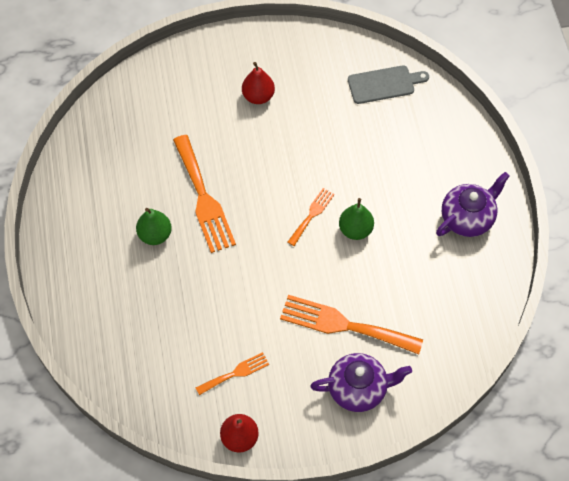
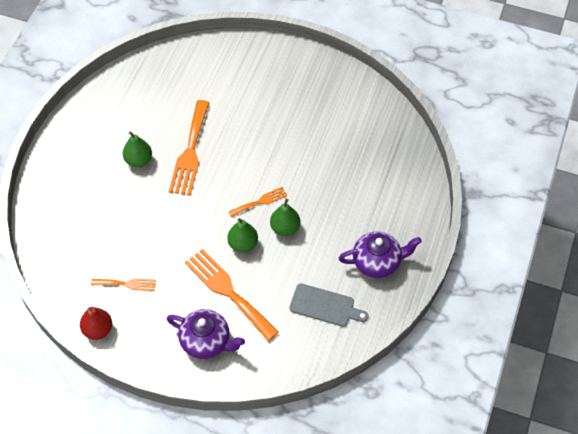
camera: 30 degrees right, 5 degrees down
red pear [242,62,275,104] -> none
grey cutting board [348,65,429,104] -> grey cutting board moved to [289,284,369,327]
none -> green pear [227,218,258,253]

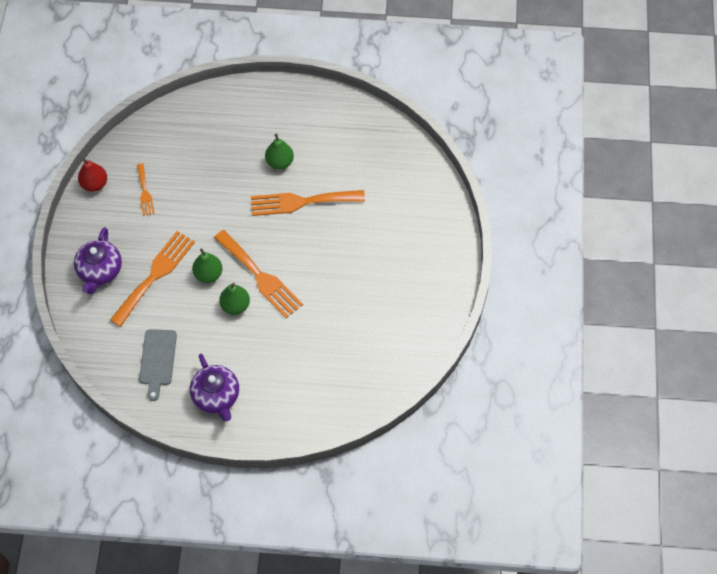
camera: 75 degrees right, 5 degrees up
orange fork [229,187,287,217] -> orange fork [214,230,303,318], size x1.90

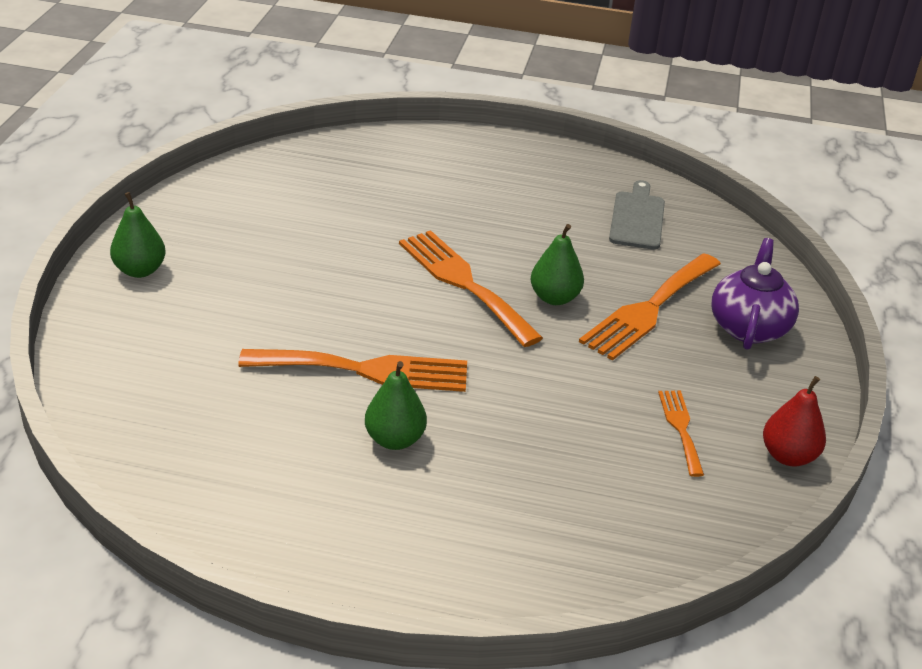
camera: 175 degrees left, 25 degrees down
purple teapot [190,354,239,422] -> none
green pear [219,283,250,315] -> green pear moved to [110,192,166,278]

